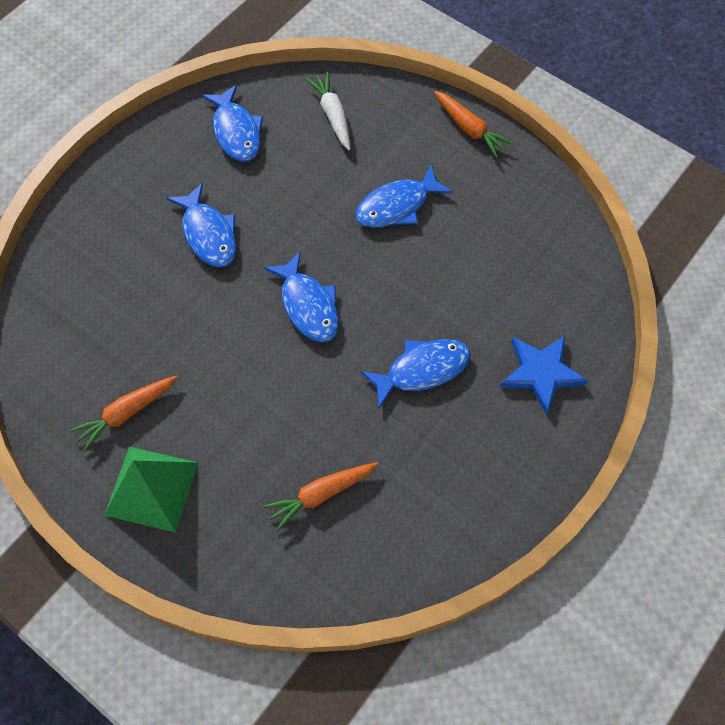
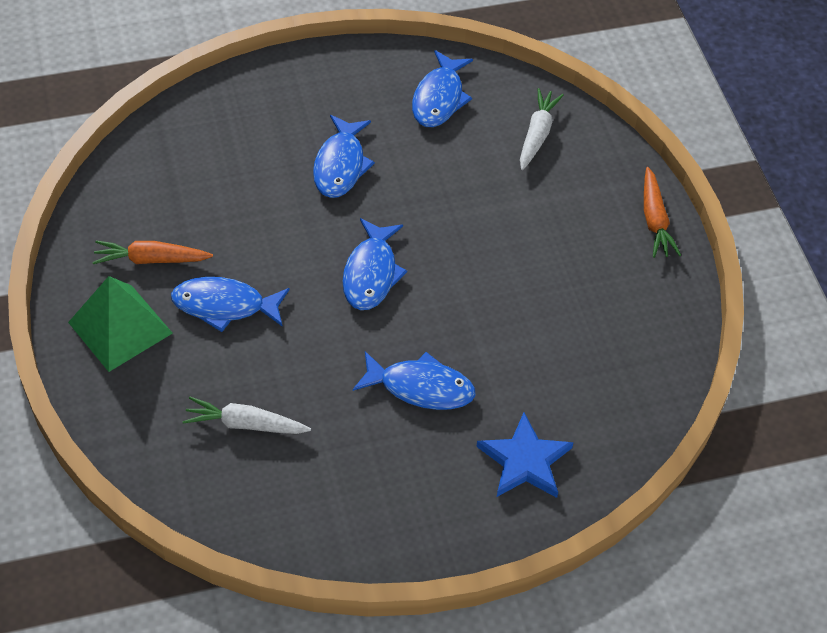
camera: 35 degrees right, 10 degrees down
orange carrot [263,462,378,532] -> white carrot [182,397,311,434]
blue fish [355,164,453,228] -> blue fish moved to [171,277,290,332]

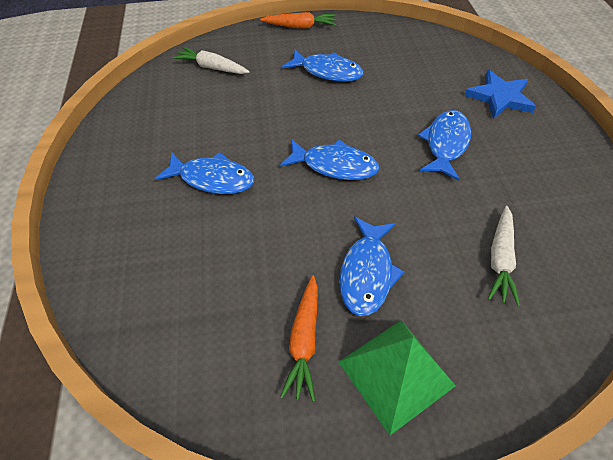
camera: 80 degrees left, 0 degrees up
blue fish [412,50,473,127] -> blue fish moved to [282,49,364,82]

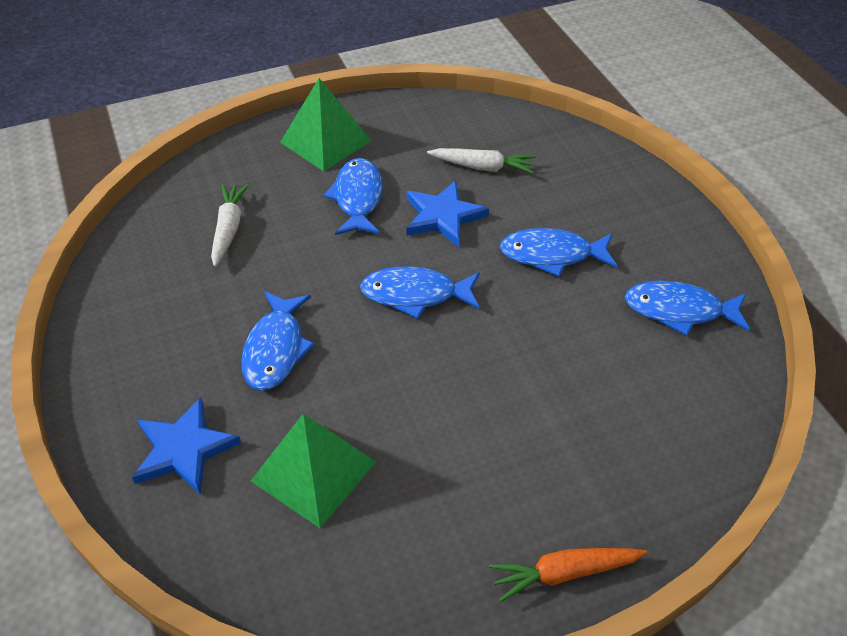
camera: 165 degrees right, 5 degrees down
white carrot [172,47,250,74] -> white carrot moved to [427,148,536,174]
orange carrot [280,275,318,402] -> none
blue fish [282,49,364,82] -> blue fish moved to [625,281,750,336]
none -> green pyramid [251,414,376,528]
none -> blue star [406,180,489,247]

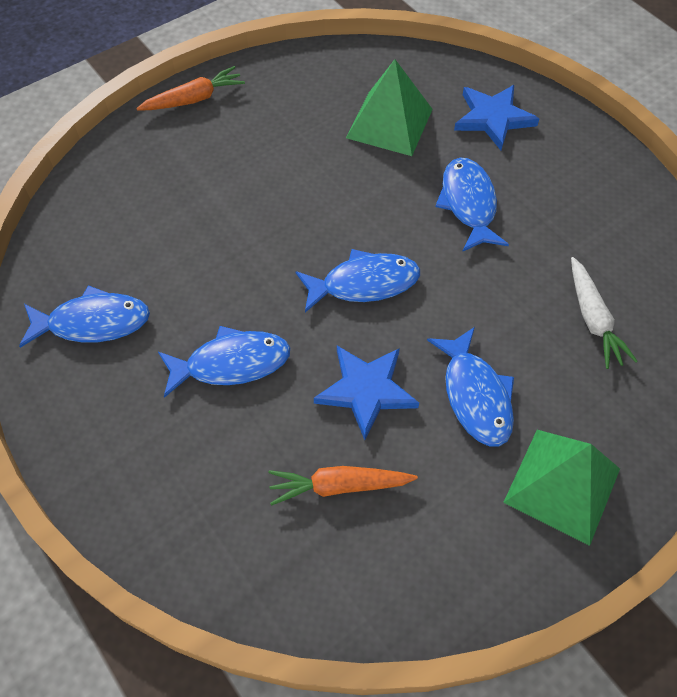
camera: 165 degrees right, 10 degrees up
white carrot [427,148,536,174] -> orange carrot [269,466,418,506]

